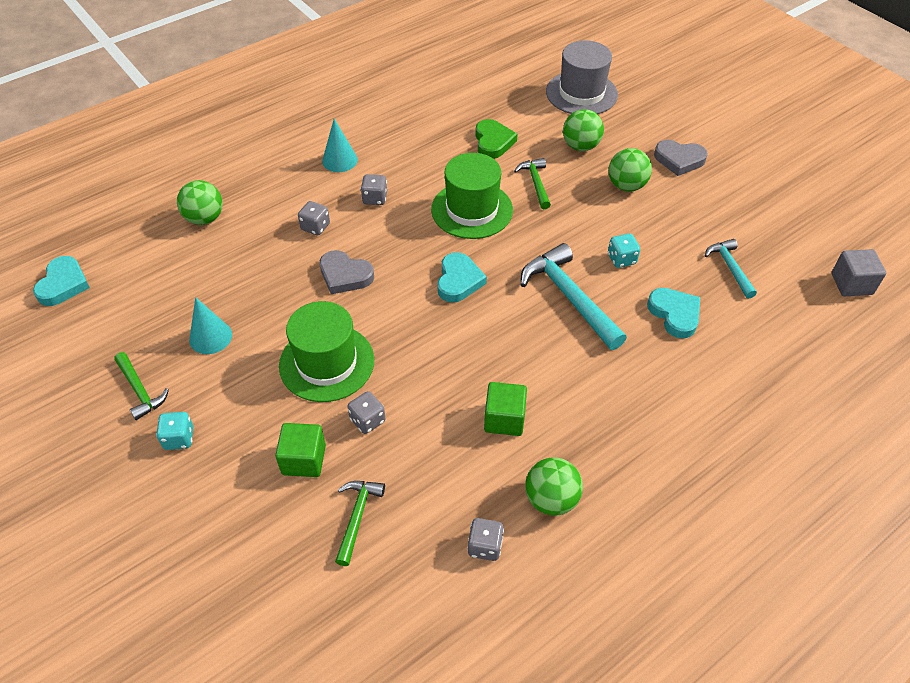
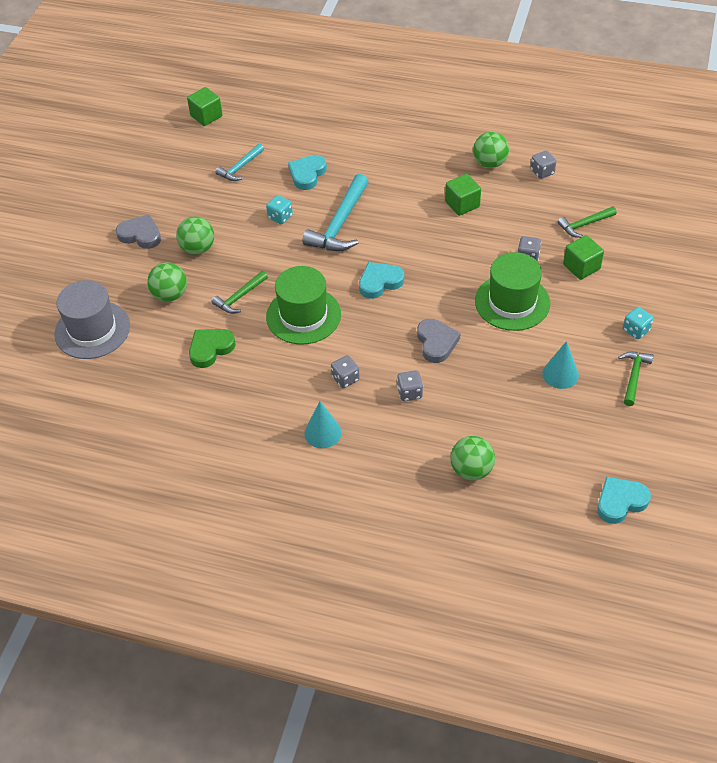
camera: 125 degrees left, 0 degrees up
grey heart [654,140,708,176] -> grey heart turned 45 degrees counterclockwise [116,214,161,249]
grey cube [831,249,886,296] -> green cube [187,87,223,126]

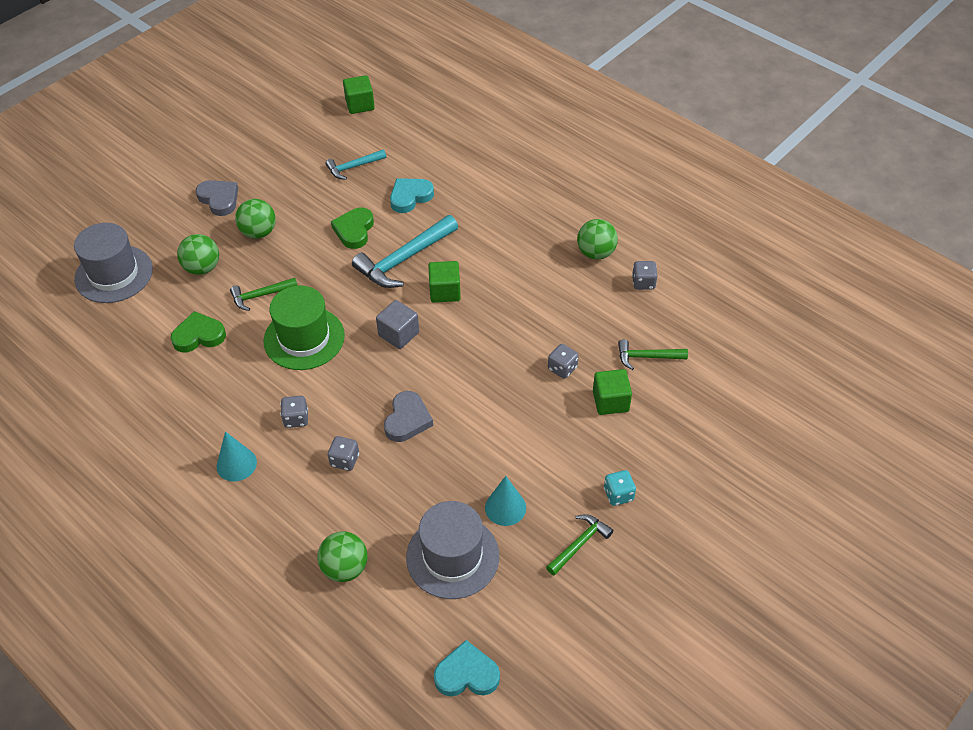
camera: 25 degrees right, 0 degrees up
turquoise dice [266,195,293,224] -> green heart [331,208,374,249]
turquoise heart [359,262,404,299] -> grey cube [376,300,419,349]
green cube [445,174,481,216] -> green cube moved to [428,261,461,303]
green hat [475,252,550,331] -> none
none -> grey hat [406,501,499,599]

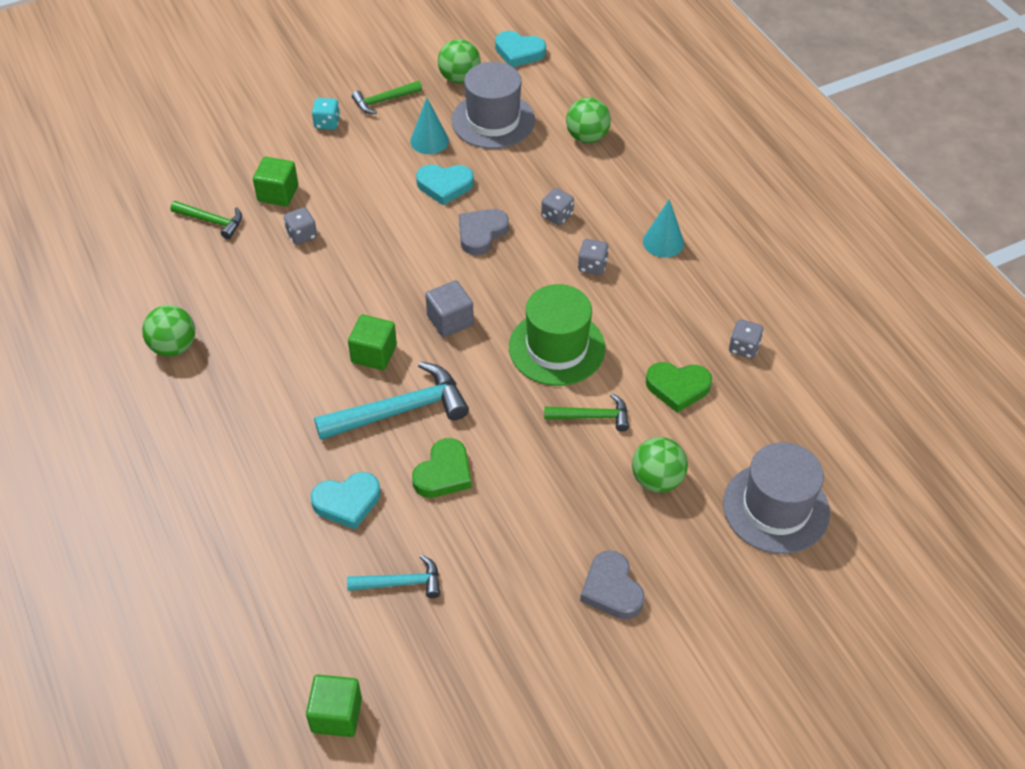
camera: 160 degrees left, 0 degrees up
green ball [235,199,276,239] -> green ball moved to [438,39,481,84]
grey dice [632,261,657,290] -> grey dice moved to [729,319,764,359]
none -> turquoise heart [416,164,474,205]

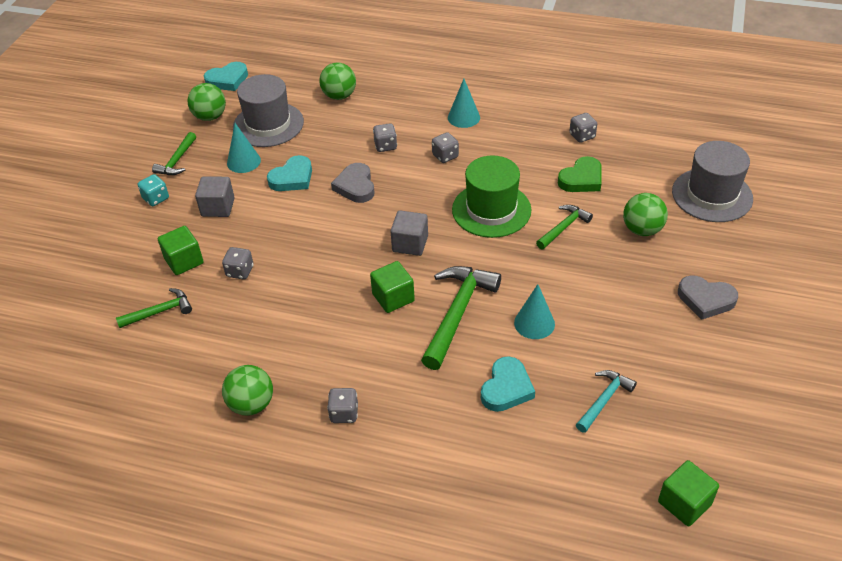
camera: 45 degrees left, 5 degrees down
turquoise hammer [314,362,469,440] -> green hammer [421,266,501,370]
green heart [412,438,471,498] -> turquoise cone [514,284,555,339]
none -> grey cube [195,176,235,217]
none -> grey dice [327,388,358,423]

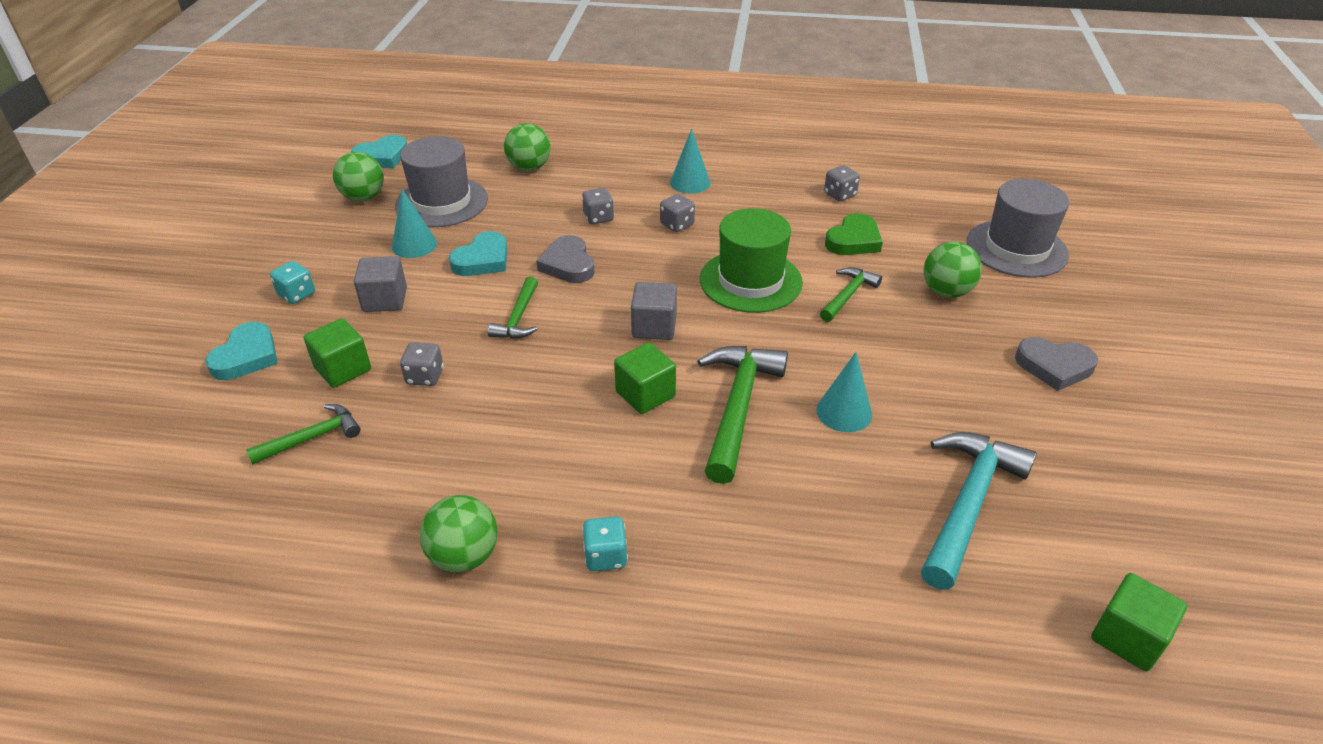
camera: 10 degrees left, 5 degrees down
green hammer [152,132,196,175] -> green hammer moved to [488,276,538,339]
grey dice [327,388,358,423] -> turquoise dice [582,516,628,571]
turquoise heart [481,356,535,412] -> turquoise heart moved to [205,322,278,380]
turquoise hammer [576,370,637,433] -> turquoise hammer [921,432,1037,590], size x1.77

